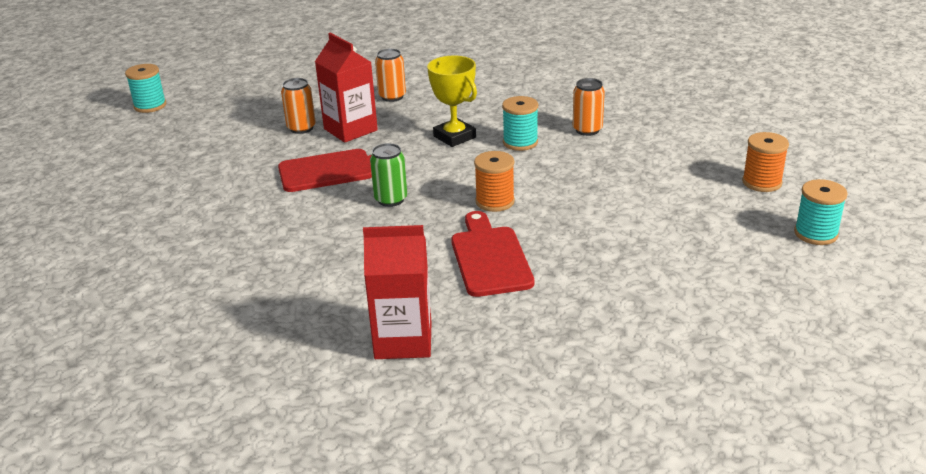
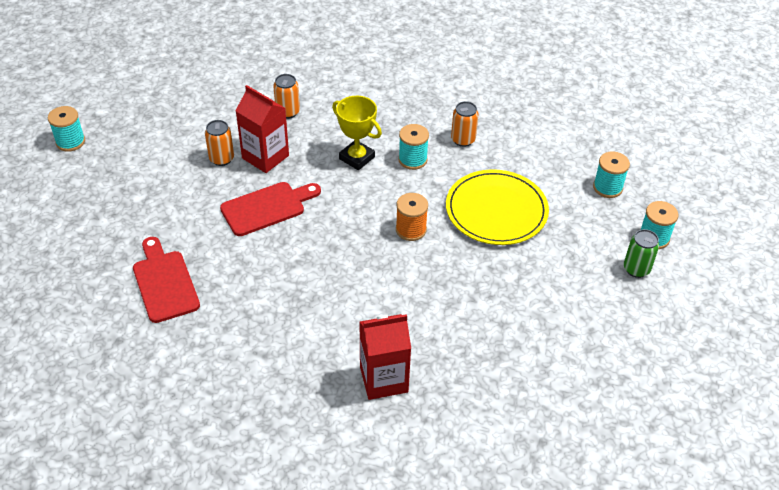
camera: 15 degrees left, 15 degrees up
green can [370,143,407,207] -> green can moved to [624,229,659,278]
red cutting board [451,211,534,297] -> red cutting board moved to [133,237,200,323]
orange spool [742,132,789,192] -> turquoise spool [593,151,630,198]
none -> yellow plate [446,169,549,245]

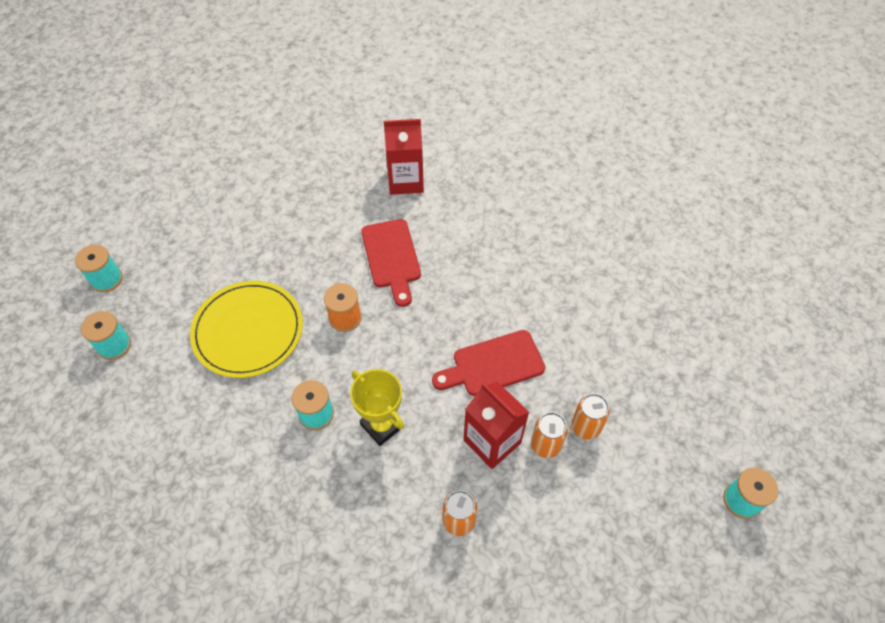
camera: 170 degrees left, 10 degrees up
red cutting board [133,237,200,323] -> red cutting board moved to [361,219,421,307]
orange can [451,101,478,147] -> orange can moved to [571,394,610,440]
green can [624,229,659,278] -> none

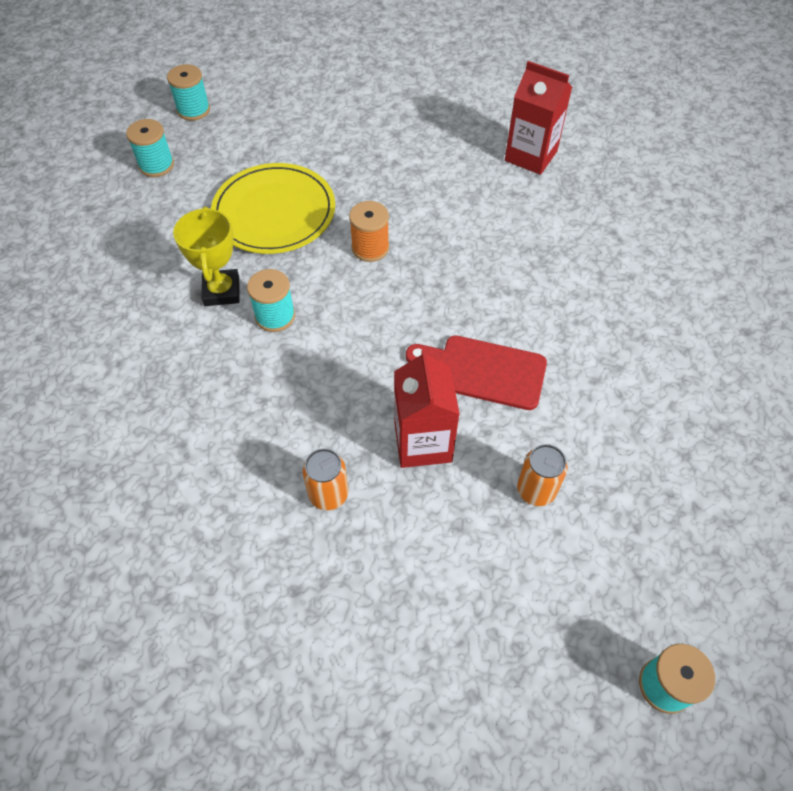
camera: 35 degrees right, 0 degrees up
yellow trophy [350,369,404,446] -> yellow trophy moved to [173,206,240,306]
red cutting board [361,219,421,307] -> none
orange can [531,412,568,458] -> none

